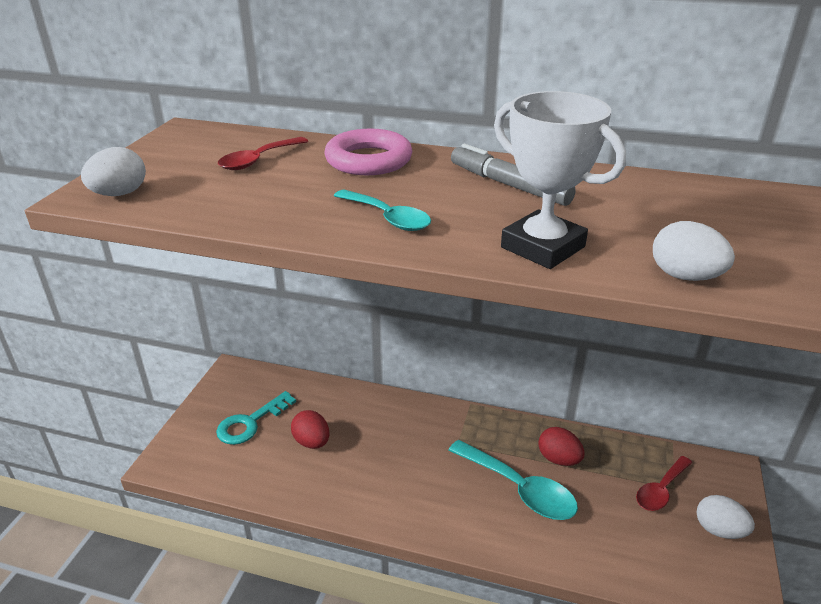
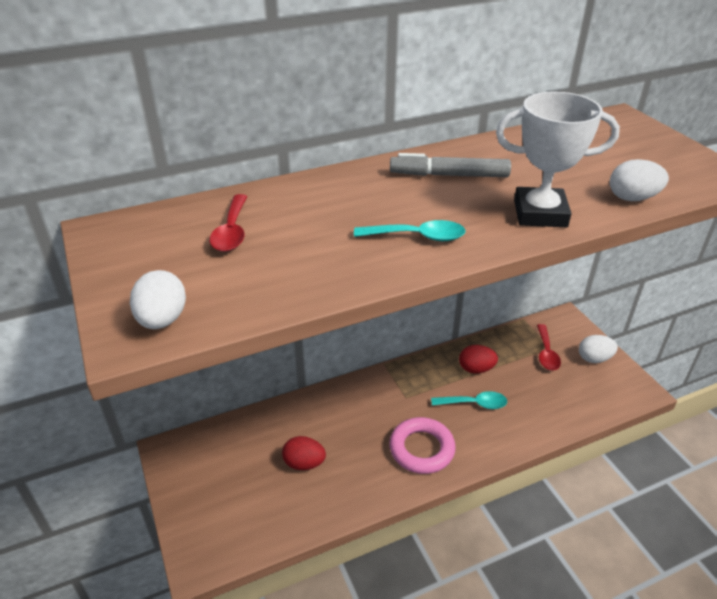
camera: 40 degrees left, 5 degrees up
turquoise key [216,391,296,445] -> none
pink ring [325,128,413,175] -> pink ring moved to [389,417,456,474]
turquoise spoon [448,440,578,520] -> turquoise spoon [431,391,507,409], size x0.64

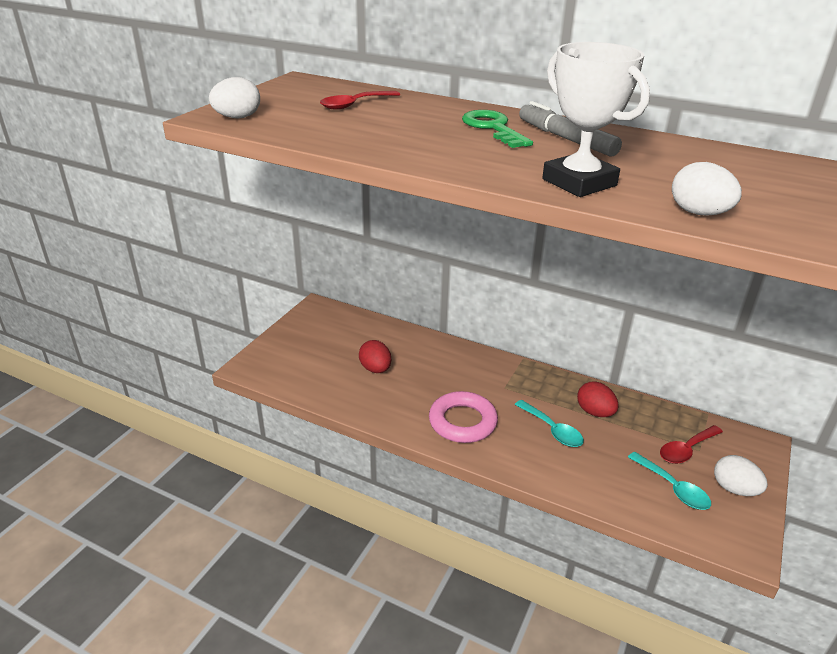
camera: 50 degrees right, 5 degrees down
turquoise spoon [354,220,466,241] -> turquoise spoon moved to [628,452,711,510]
none -> green key [462,110,533,148]

